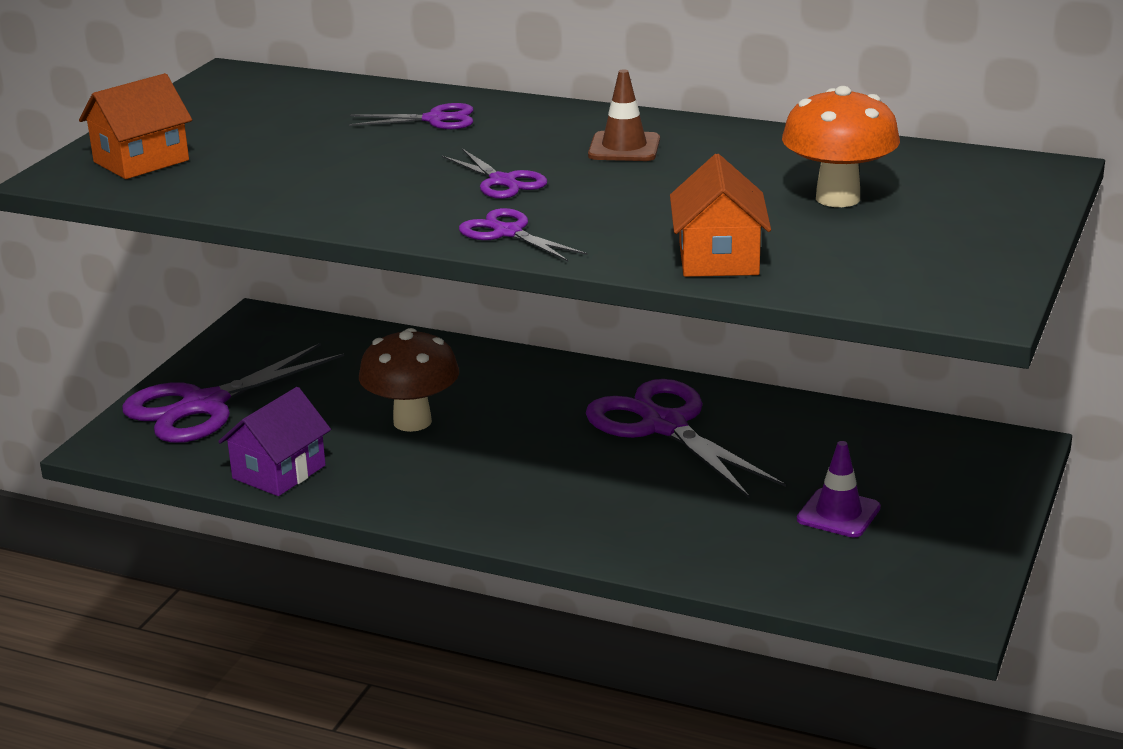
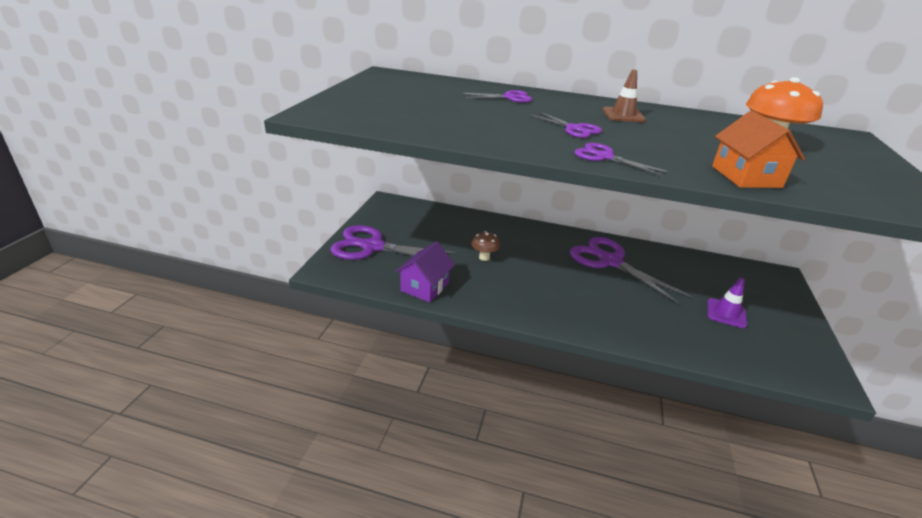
camera: 10 degrees left, 5 degrees up
orange house [79,73,192,179] -> none
purple scissors [122,343,344,443] -> purple scissors turned 60 degrees clockwise [330,225,455,260]
brown mushroom [359,328,459,432] -> brown mushroom [471,231,500,261], size x0.56

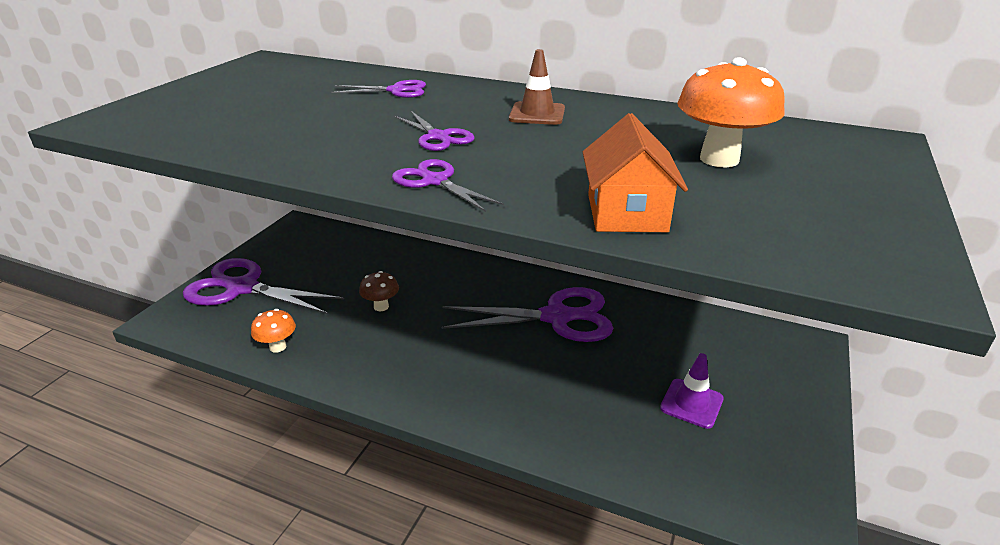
camera: 10 degrees right, 0 degrees up
purple house [395,241,455,302] -> orange mushroom [251,309,296,353]
purple scissors [570,237,692,305] -> purple scissors turned 120 degrees clockwise [442,287,614,342]

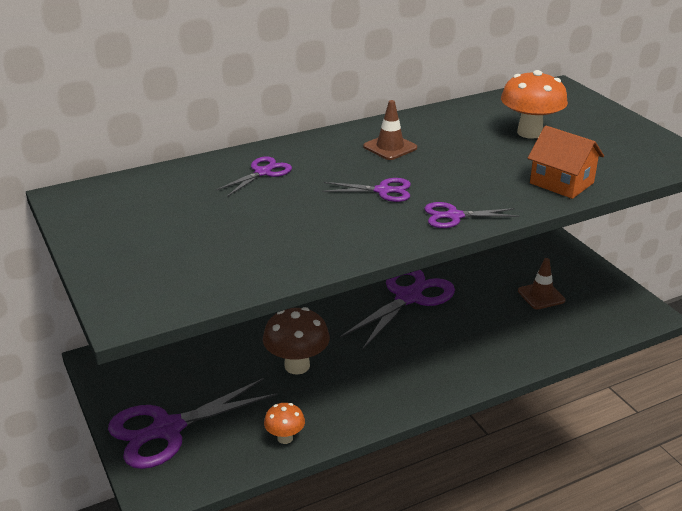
camera: 50 degrees left, 0 degrees up
brown mushroom [359,271,399,311] -> brown mushroom [263,307,330,375], size x1.78
purple traffic cone [660,353,724,429] -> brown traffic cone [518,258,565,309]

